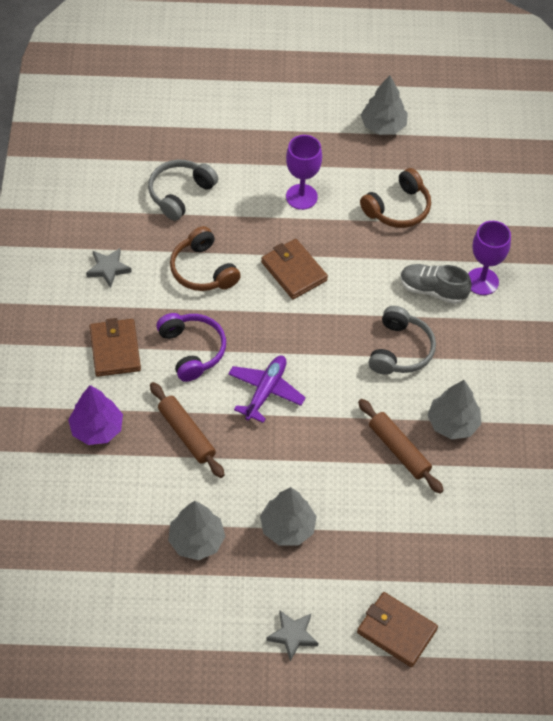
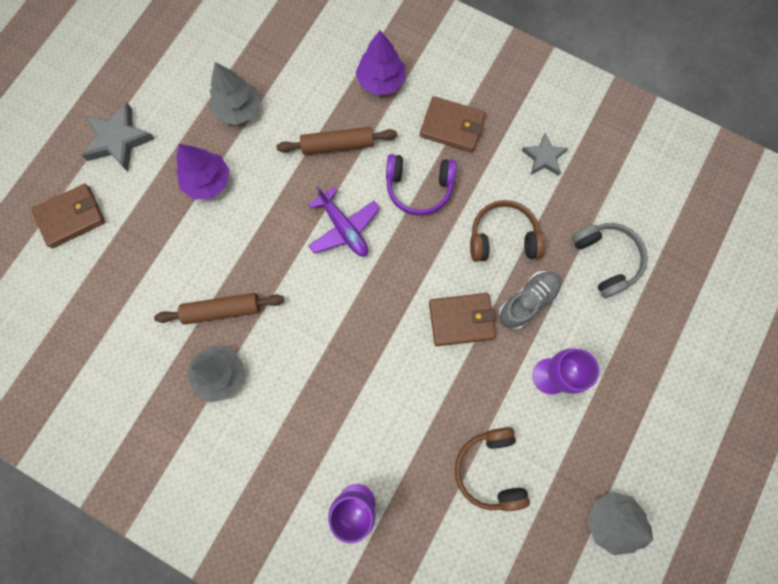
camera: 120 degrees right, 20 degrees up
grey tree [260,487,317,545] -> purple tree [176,144,230,200]
grey star [266,611,318,661] -> grey star [81,102,155,172], size x1.55
grey headphones [369,306,436,375] -> none
grey shoe [400,264,471,304] -> grey shoe moved to [499,271,561,329]

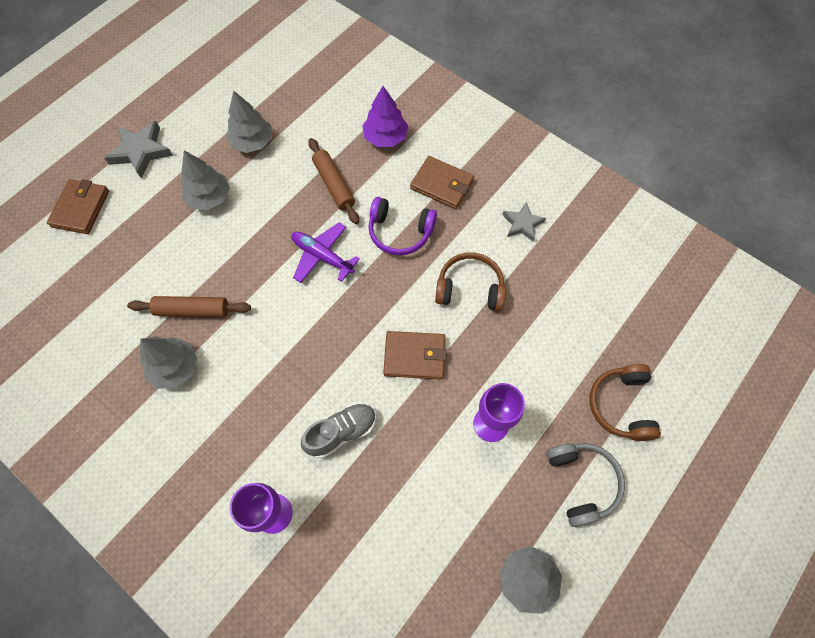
camera: 10 degrees right, 10 degrees down
brown wallet [31,184,105,248] -> brown wallet turned 60 degrees counterclockwise [47,179,109,234]
purple tree [176,144,230,200] -> grey tree [181,151,230,210]
brown rolling pin [276,127,397,155] -> brown rolling pin turned 60 degrees clockwise [308,138,359,224]
purple plane [308,186,380,257] -> purple plane turned 150 degrees clockwise [291,223,360,283]
brown headphones [455,427,530,511] -> brown headphones moved to [590,364,661,441]
grey shoe [499,271,561,329] -> grey shoe moved to [301,403,376,458]
grey headphones [572,223,648,298] -> grey headphones moved to [546,443,625,527]

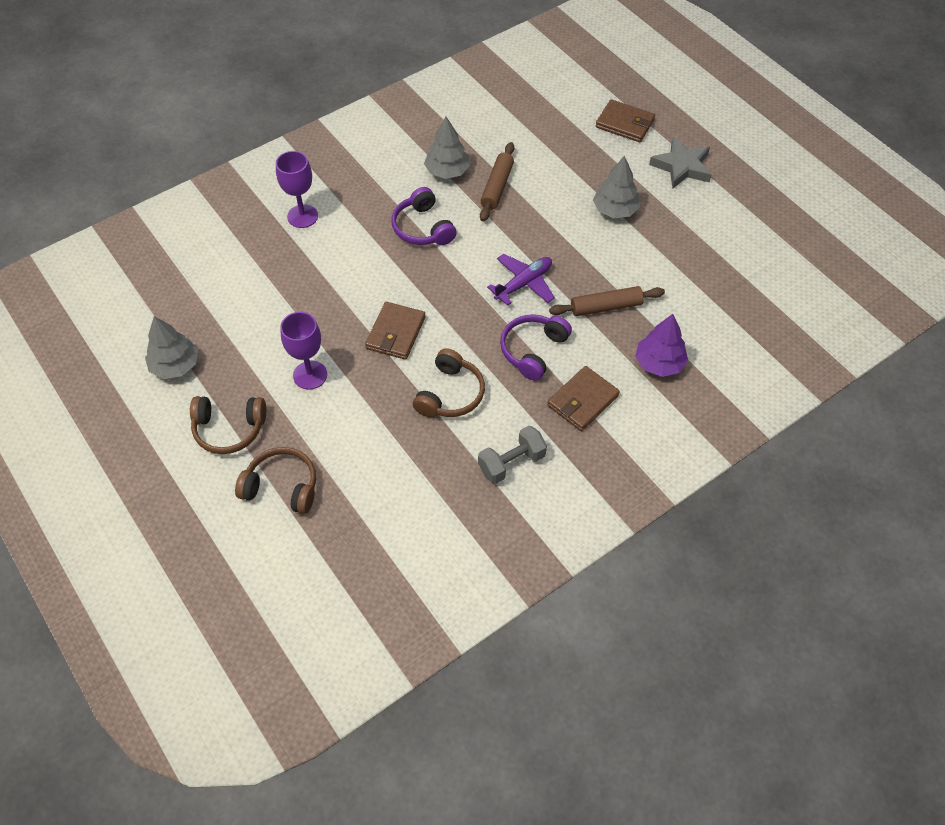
camera: 105 degrees right, 10 degrees down
grey tree [226,90,272,153] -> none
grey shoe [301,403,376,458] -> none
grey star [502,202,546,242] -> grey dumbbell [478,426,547,484]
grey headphones [546,443,625,527] -> brown headphones [190,396,266,454]
none -> purple headphones [392,187,457,245]

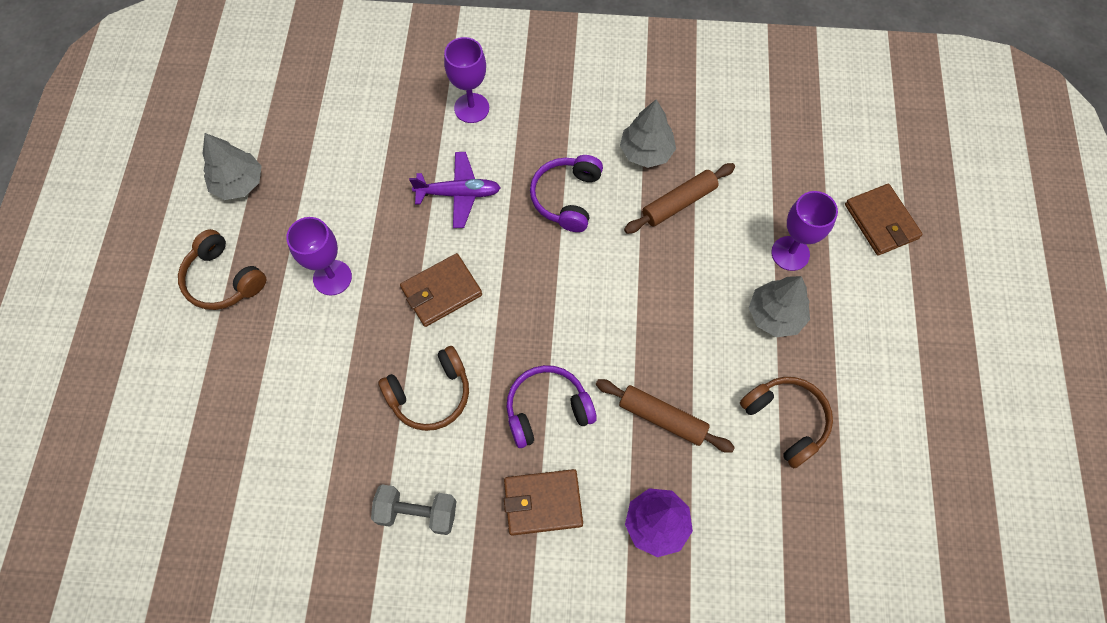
camera: 40 degrees right, 10 degrees up
brown headphones [235,447,316,514] -> brown headphones moved to [740,377,833,468]
purple plane [487,254,555,306] -> purple plane moved to [409,152,501,228]
grey star [649,137,712,189] -> none
none -> purple goblet [771,191,838,271]

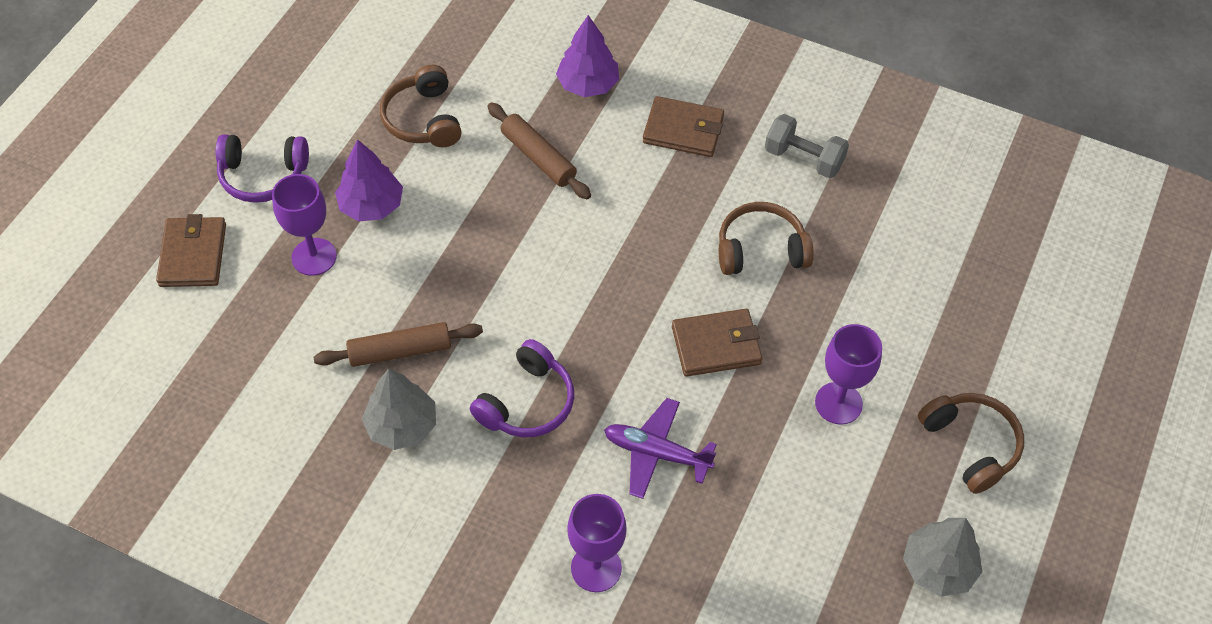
camera: 160 degrees left, 10 degrees down
purple headphones [506,365,597,448] -> purple headphones moved to [215,134,309,203]
grey tree [749,276,810,337] -> purple tree [335,139,403,222]

